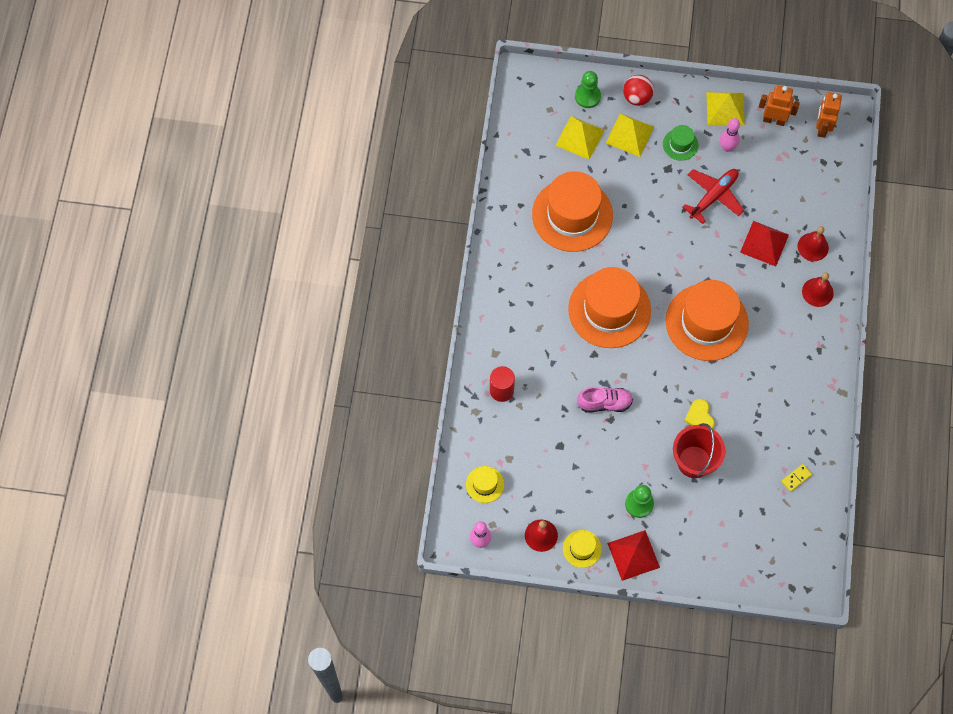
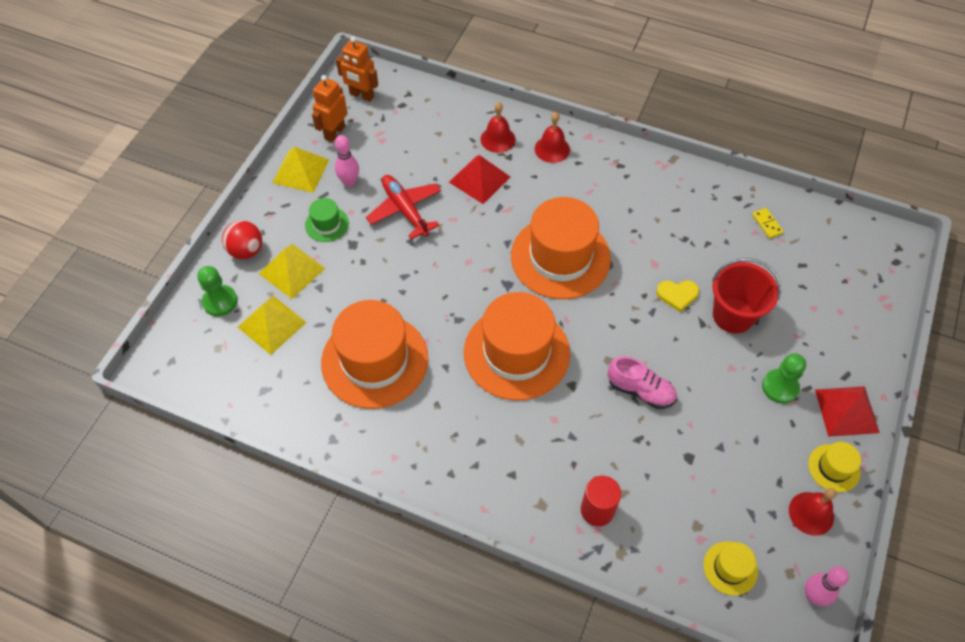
camera: 75 degrees left, 10 degrees down
pink shoe [577,387,633,413] -> pink shoe turned 105 degrees clockwise [608,356,677,409]

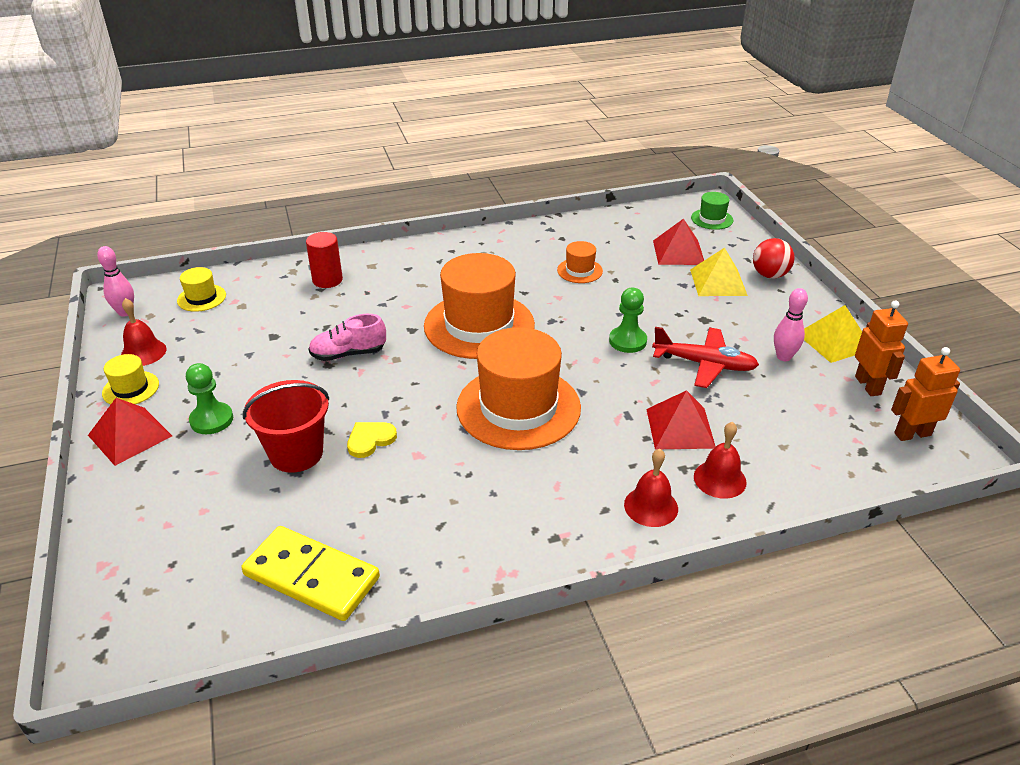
camera: 140 degrees right, 20 degrees down
green pawn [197,266,237,316] -> green pawn moved to [609,288,647,353]
yellow pyramid [238,296,307,355] -> red pyramid [653,218,704,265]
green hat [305,198,349,242] -> green hat moved to [691,192,733,230]
orange hat [321,300,428,409] -> orange hat [557,241,603,283], size x0.45
yellow domino [752,208,784,239] -> yellow domino [241,526,380,621], size x2.44

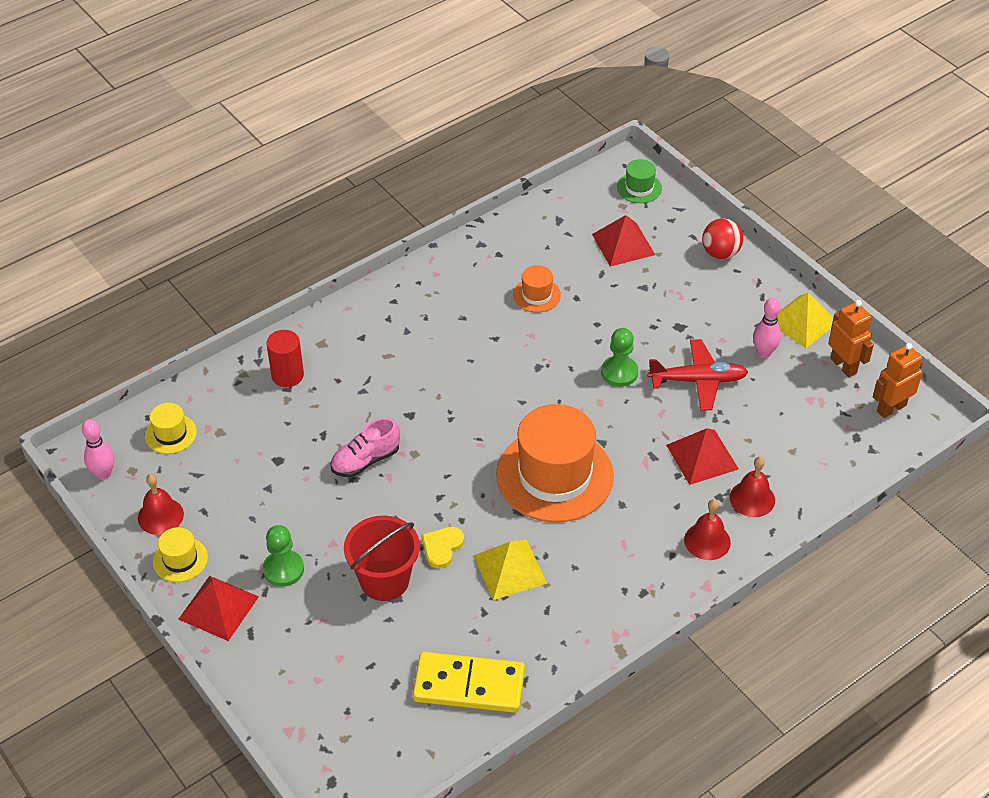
camera: 20 degrees left, 10 degrees up
orange hat [424,253,535,359] -> none
yellow pyramid [690,248,748,296] -> yellow pyramid moved to [473,539,547,600]

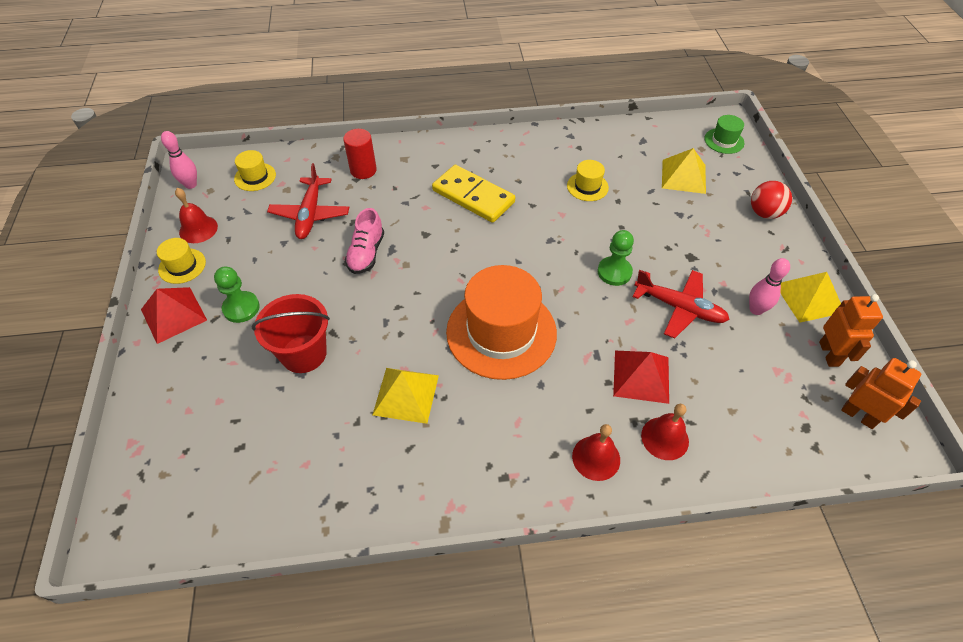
camera: 30 degrees right, 5 degrees up
pink shoe [330,418,400,477] -> pink shoe turned 75 degrees counterclockwise [345,208,384,274]
yellow domino [413,652,525,713] -> yellow domino moved to [432,165,515,223]
yellow heart [421,527,464,568] -> none
orange hat [513,265,561,313] -> yellow hat [567,160,609,201]
red pyramid [592,215,655,267] -> yellow pyramid [662,148,706,194]
orange robot [873,343,923,418] -> orange robot turned 45 degrees clockwise [841,358,921,429]
none -> red plane [267,163,349,239]

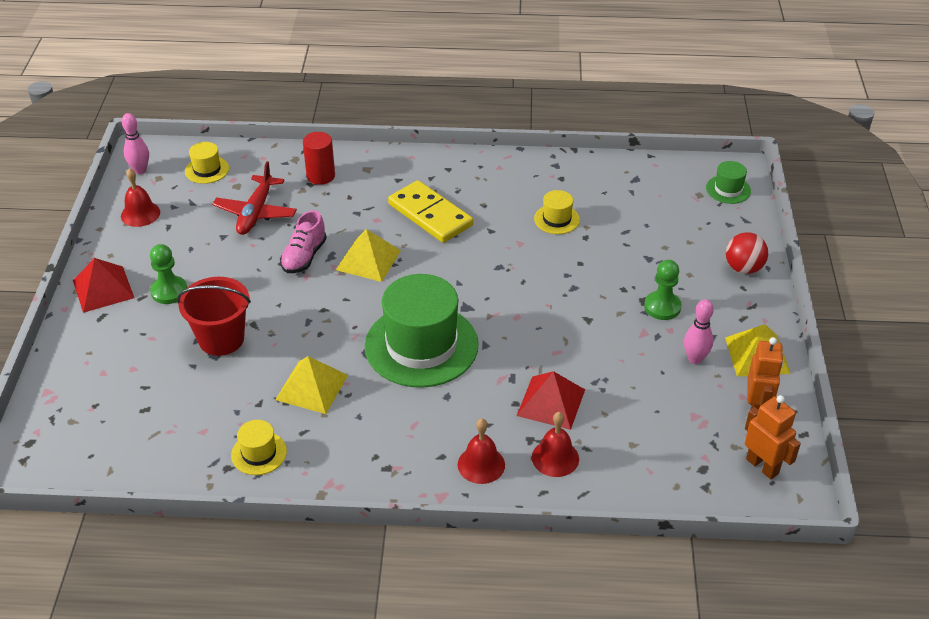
camera: 10 degrees right, 10 degrees down
yellow hat [157,238,206,284] -> yellow hat moved to [231,420,287,475]
orange hat [446,265,557,380] -> green hat [365,274,479,388]
green pawn [598,230,634,286] -> green pawn moved to [644,260,681,320]
red plane [633,270,730,338] -> none
yellow pyramid [662,148,706,194] -> yellow pyramid moved to [336,229,401,282]

